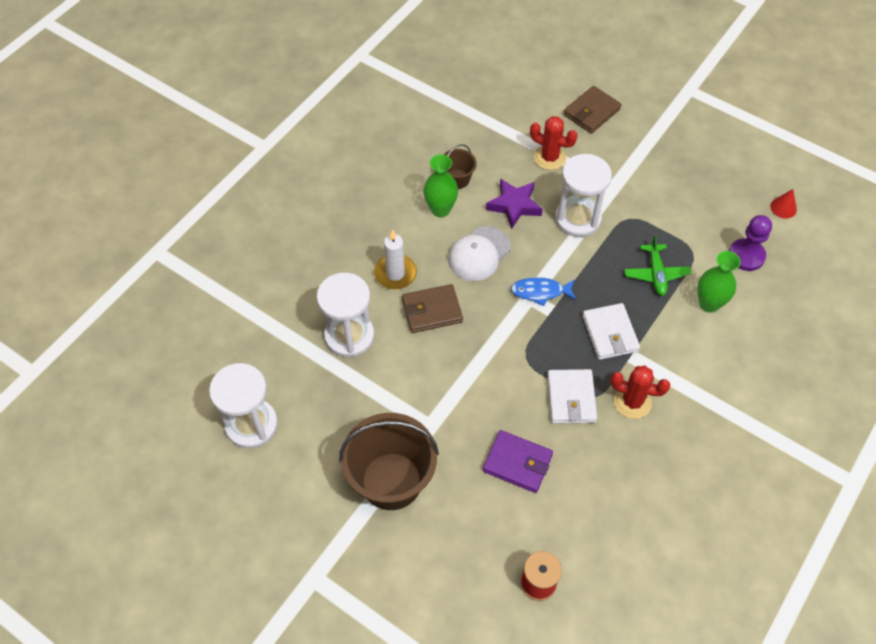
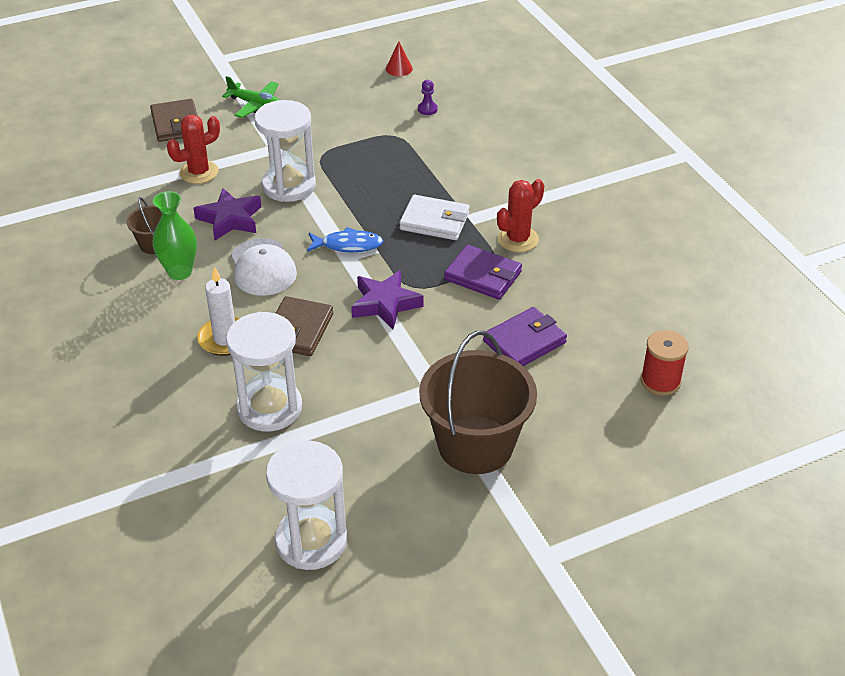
camera: 60 degrees left, 15 degrees down
blue fish [511,277,576,306] -> blue fish turned 120 degrees counterclockwise [307,227,383,252]
white wallet [547,369,597,424] -> purple wallet [444,245,522,300]
green plane [624,235,691,296] -> green plane moved to [222,76,279,118]
green vase [698,251,741,313] -> none
purple pawn [729,215,772,271] -> purple pawn [418,80,438,115], size x0.53
none -> purple star [351,270,423,329]

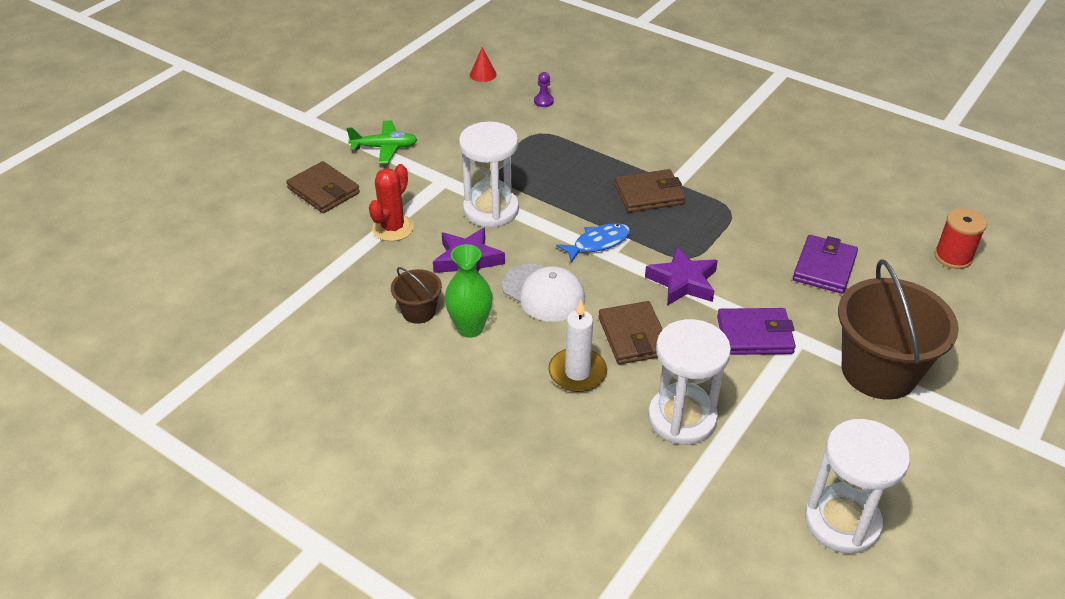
camera: 30 degrees left, 0 degrees up
white wallet [399,195,470,240] -> brown wallet [615,169,685,213]
purple wallet [444,245,522,300] -> purple wallet moved to [717,308,796,355]
red cactus [497,179,544,252] -> none

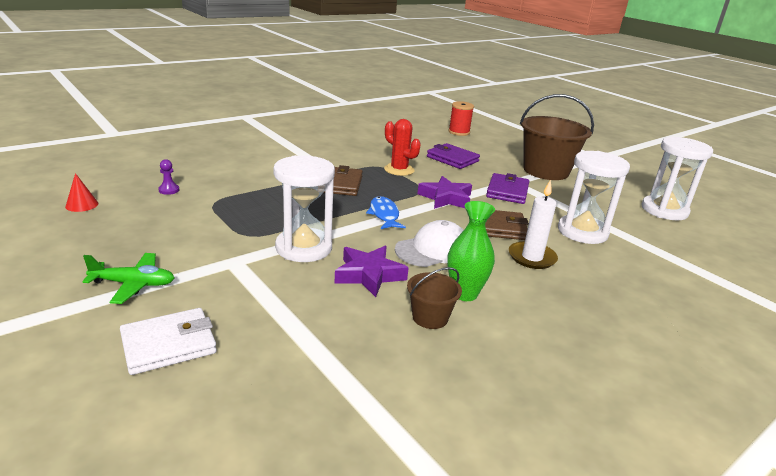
camera: 75 degrees left, 15 degrees down
brown wallet [286,161,360,213] -> white wallet [120,308,217,375]
green plane [347,120,417,164] -> green plane turned 75 degrees clockwise [82,253,174,304]
red cactus [369,164,414,241] -> red cactus moved to [384,119,421,176]

